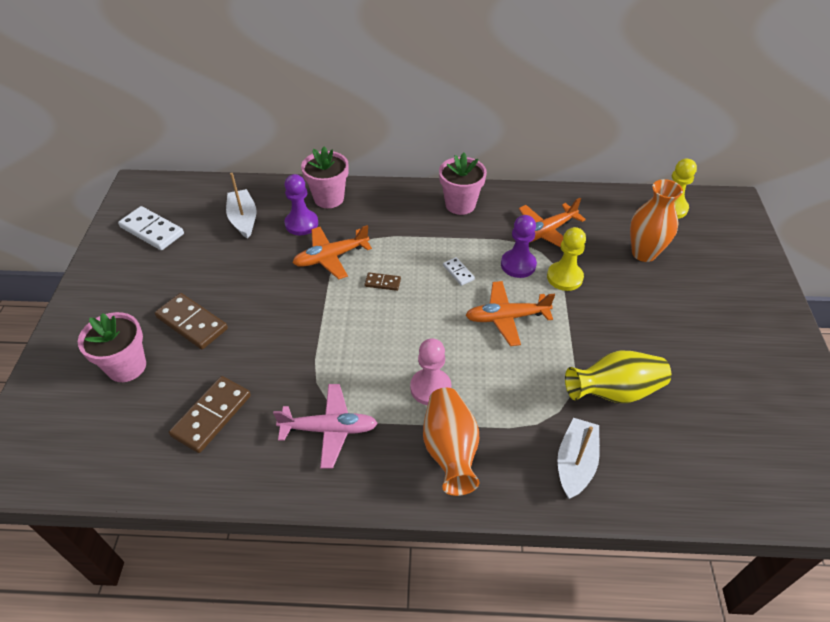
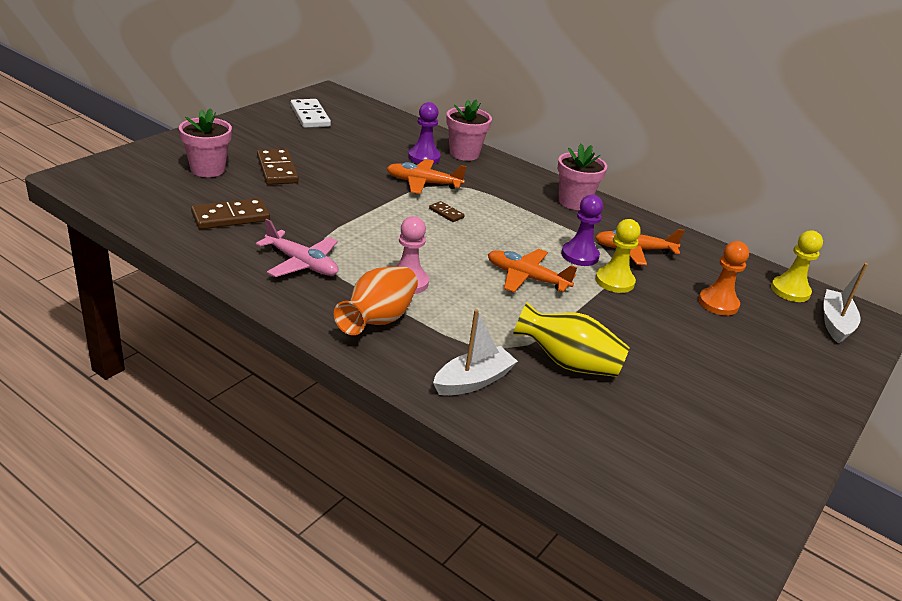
camera: 30 degrees right, 15 degrees down
white boat [226,173,257,239] -> white boat moved to [823,263,868,343]
white domino [443,257,475,286] -> none
orange vase [630,179,683,262] -> orange pawn [698,241,749,316]

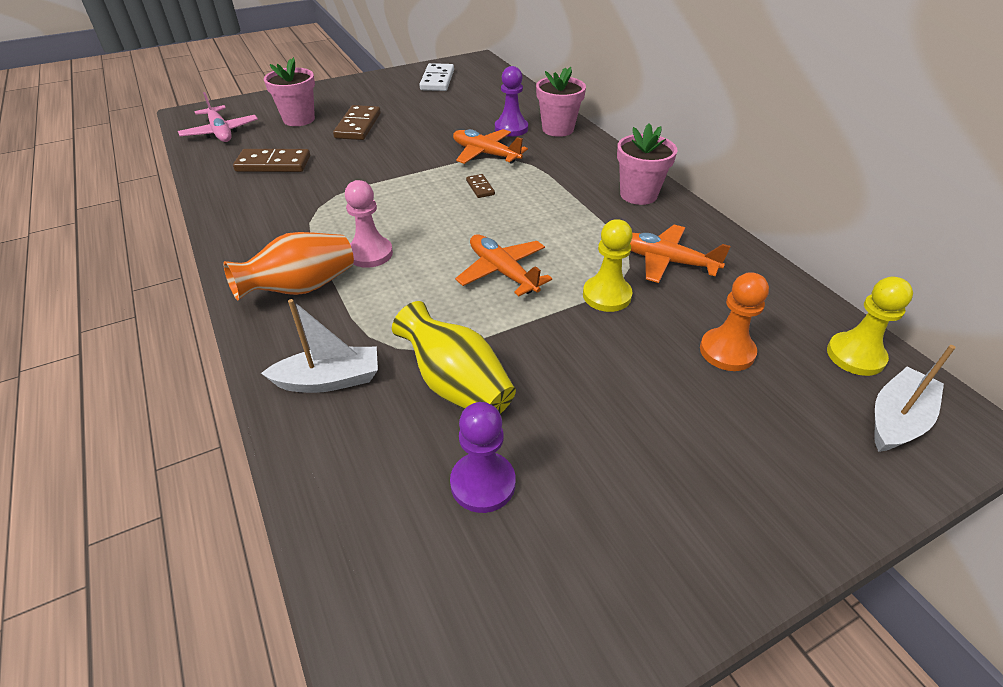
camera: 30 degrees right, 10 degrees up
pink plane [256,219,338,277] -> pink plane moved to [178,92,258,142]
purple pawn [561,195,603,266] -> purple pawn moved to [450,402,516,513]

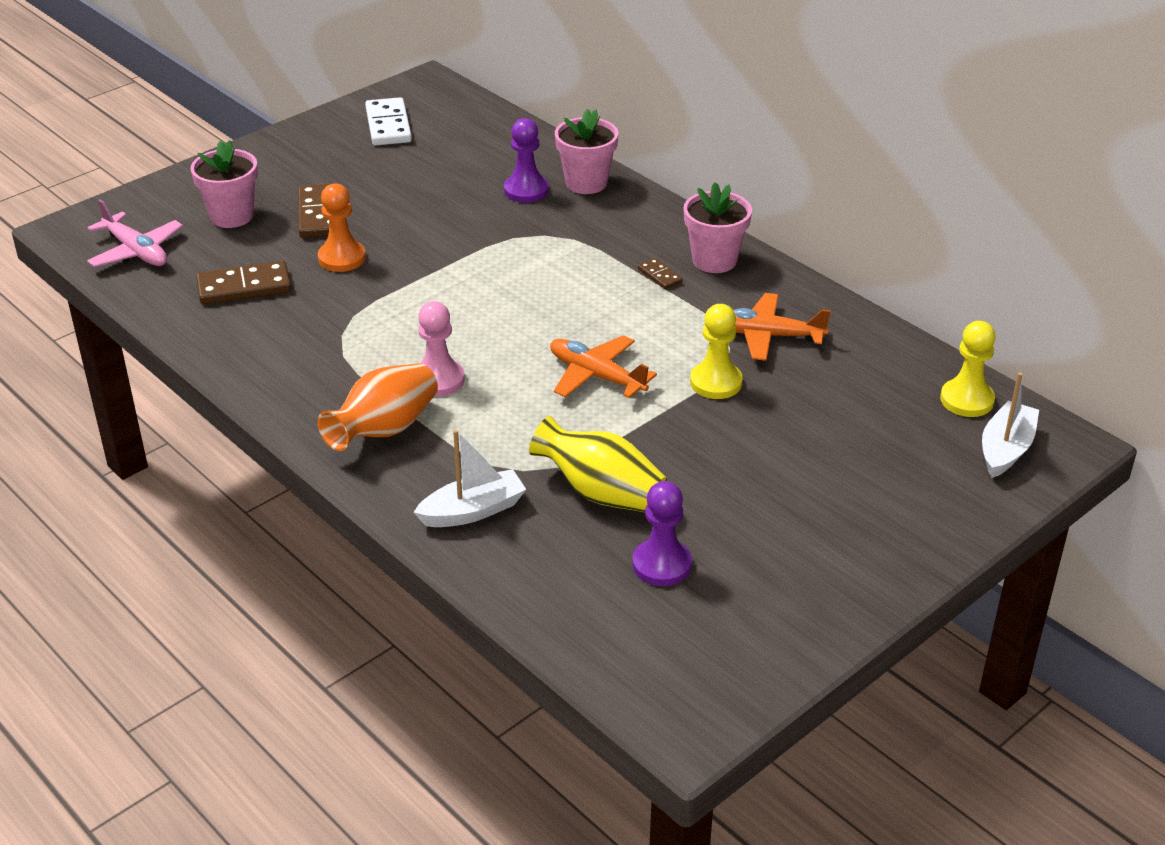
camera: 15 degrees left, 5 degrees down
orange plane [453,129,528,164] -> none
brown domino [466,174,495,198] -> brown domino moved to [638,258,682,289]
orange pawn [700,272,769,371] -> orange pawn moved to [318,183,366,272]

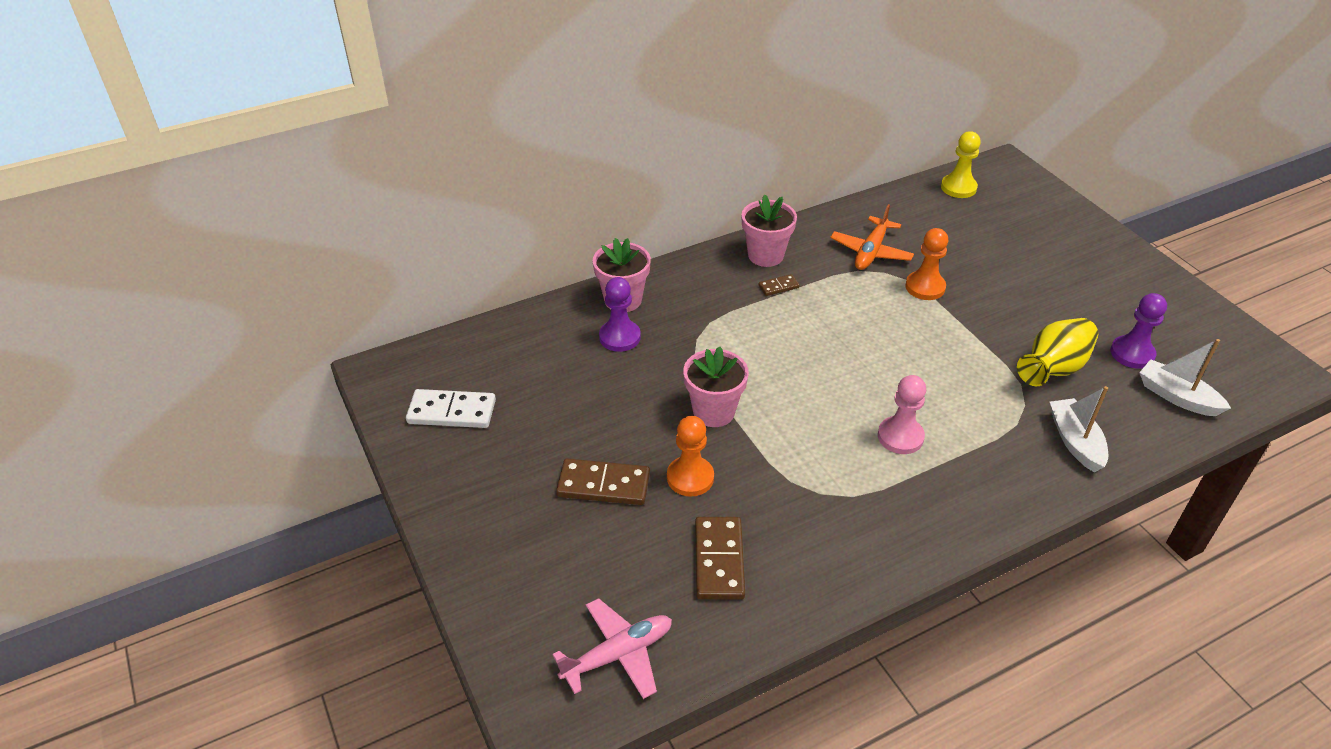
camera: 75 degrees left, 5 degrees up
pink flower pot [190,140,258,228] -> pink flower pot moved to [683,347,749,427]
orange vase [318,363,438,451] -> none
orange plane [550,335,657,398] -> none
yellow pawn [690,304,743,399] -> orange pawn [905,228,948,300]
white boat [982,372,1039,478] -> white boat moved to [1139,339,1231,416]

